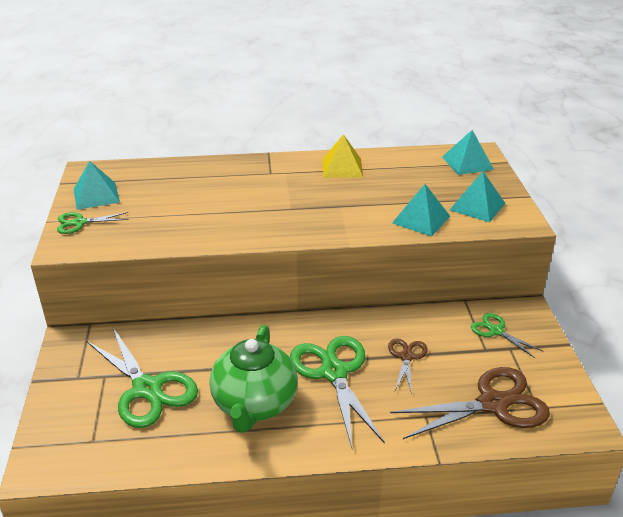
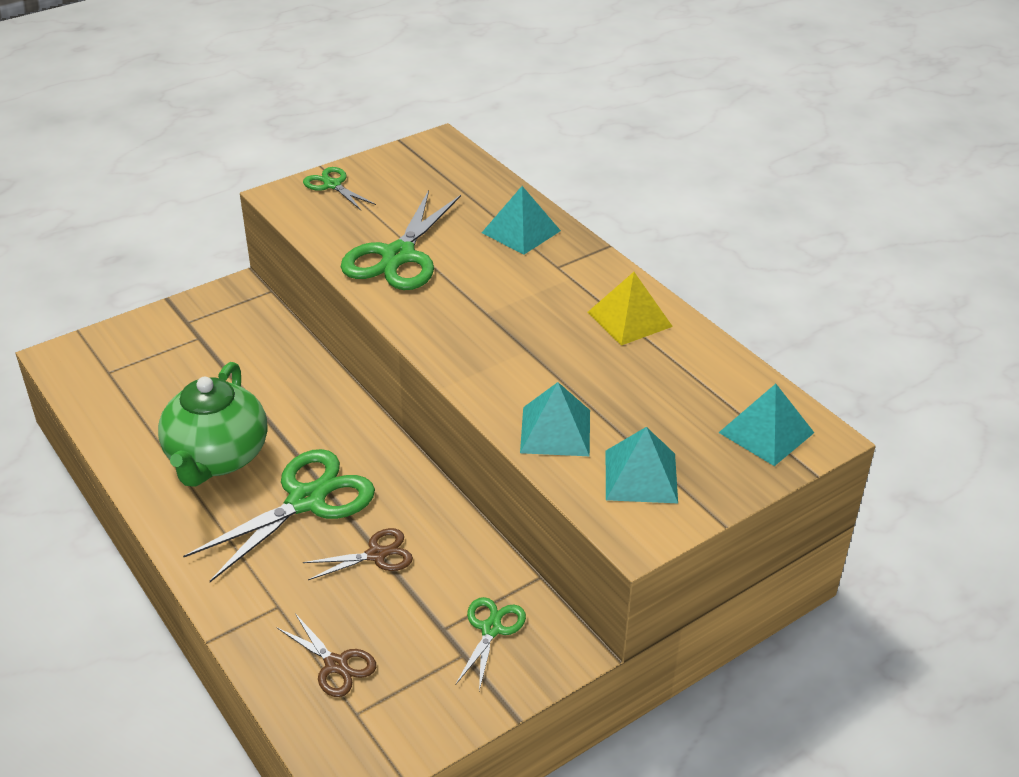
camera: 60 degrees right, 5 degrees up
turquoise pyramid [74,161,120,210] -> turquoise pyramid moved to [482,186,561,255]
green scissors [86,328,198,428] -> green scissors moved to [341,190,461,290]
green teapot [209,325,298,433] -> green teapot turned 60 degrees counterclockwise [158,362,267,487]
brown scissors [390,367,550,439] -> brown scissors [277,614,376,697], size x0.53

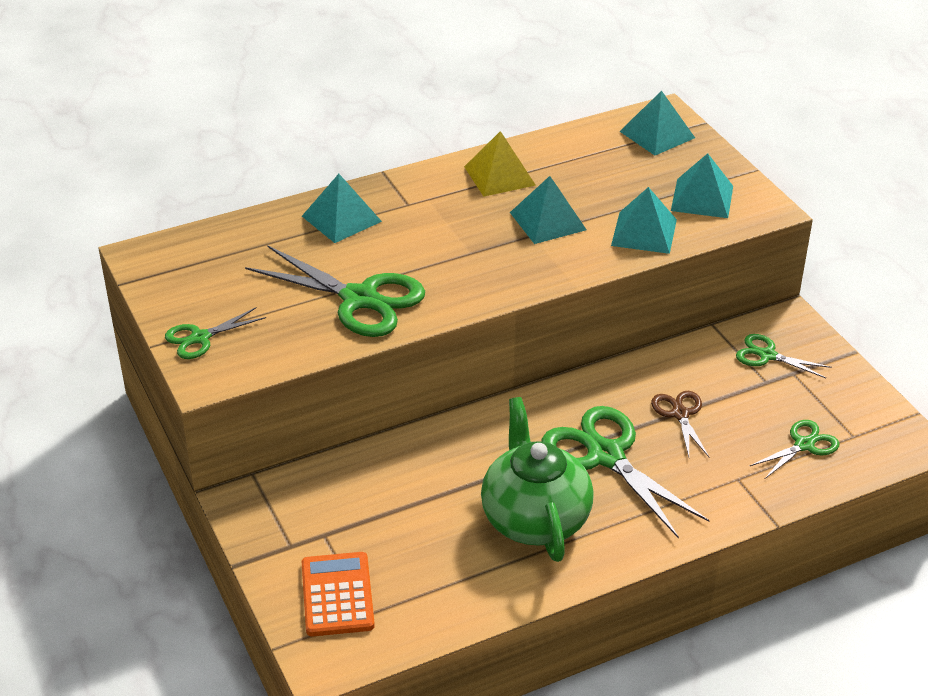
camera: 80 degrees left, 0 degrees up
green teapot [158,362,267,487] -> green teapot turned 120 degrees counterclockwise [481,397,594,562]
brown scissors [277,614,376,697] -> green scissors [750,420,839,479]
none -> orange calculator [302,552,375,637]
none -> turquoise pyramid [510,176,587,244]

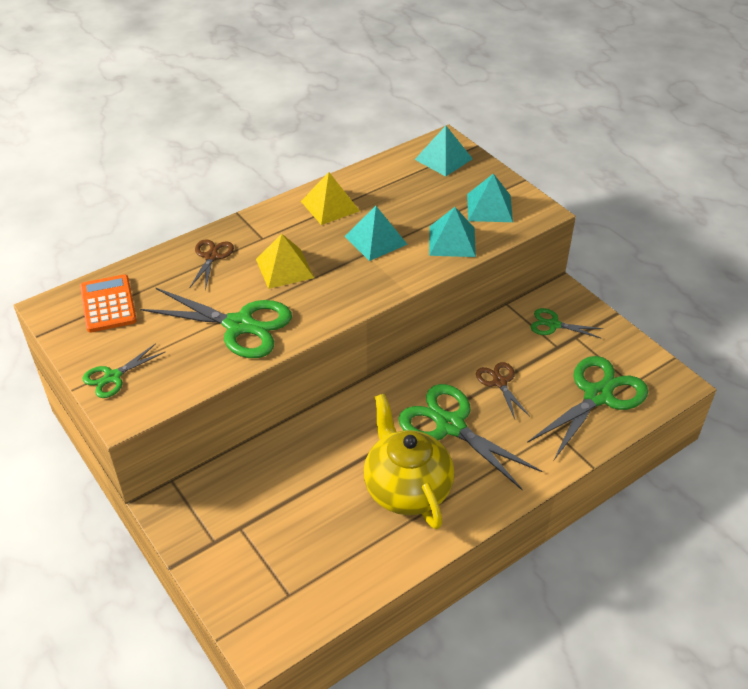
camera: 10 degrees left, 5 degrees up
turquoise pyramid [302,174,382,243] -> brown scissors [190,239,234,290]
orange calculator [302,552,375,637] -> orange calculator moved to [80,274,137,333]
green teapot [481,397,594,562] -> yellow teapot [364,394,454,529]
green scissors [750,420,839,479] -> green scissors [527,356,648,460], size x1.90
none -> yellow pyramid [256,234,314,289]

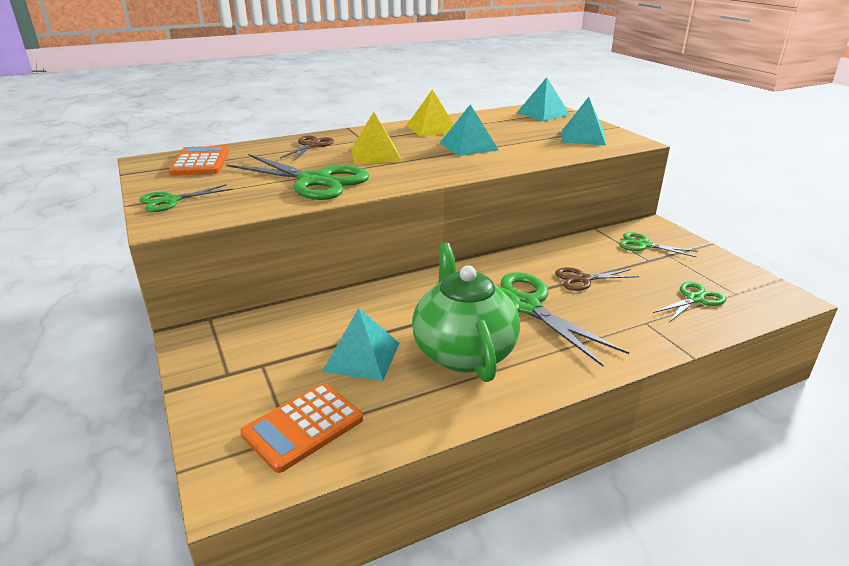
camera: 10 degrees right, 15 degrees down
yellow teapot [364,394,454,529] -> green teapot [412,243,520,382]
turquoise pyramid [429,207,476,257] -> turquoise pyramid moved to [322,308,400,381]
brown scissors [476,362,530,419] -> brown scissors turned 90 degrees counterclockwise [555,267,639,291]
green scissors [527,356,648,460] -> green scissors [653,282,727,322], size x0.53
none -> orange calculator [240,383,363,473]

